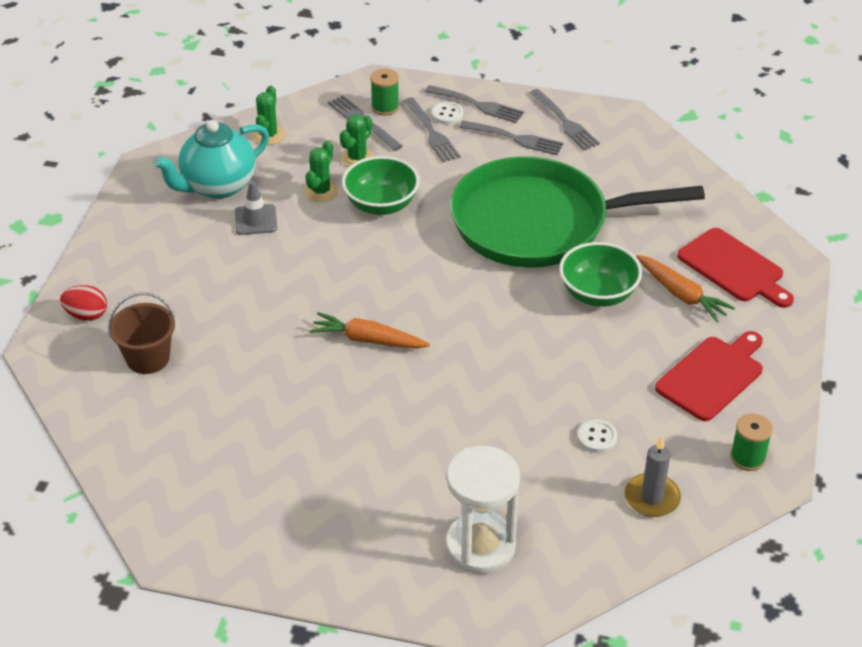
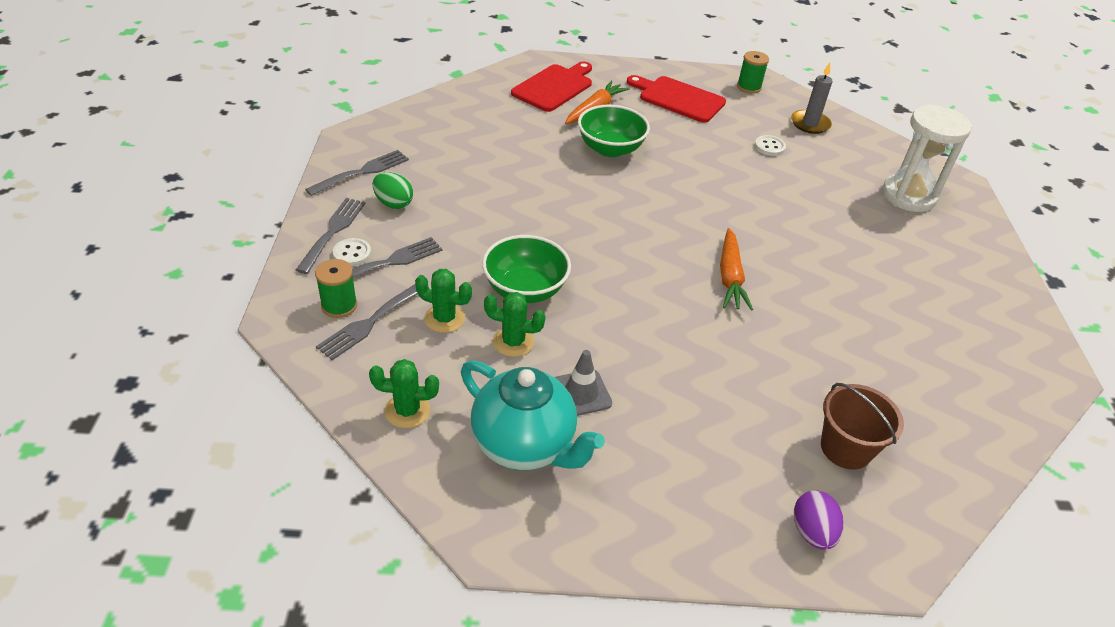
camera: 105 degrees left, 0 degrees up
red egg [60,285,107,321] -> purple egg [794,490,844,550]
green pan [450,156,705,268] -> none
grey fork [459,121,563,155] -> green egg [373,172,413,209]

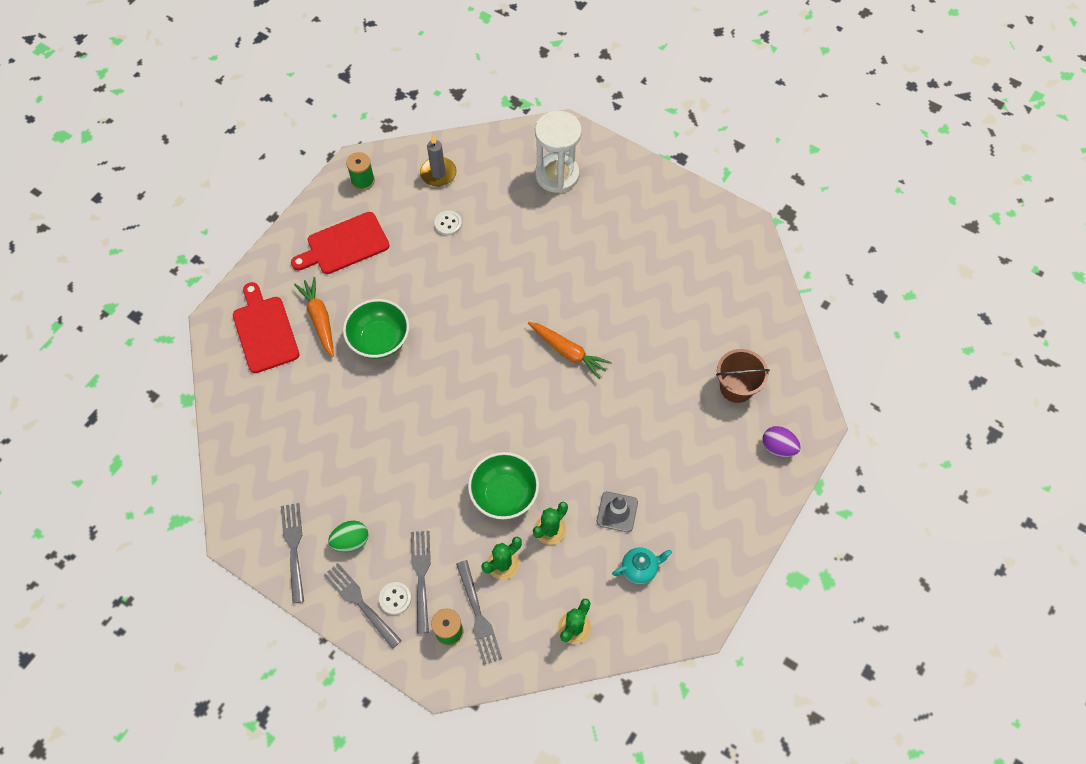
camera: 55 degrees left, 20 degrees up
turquoise teapot [461,360,605,470] -> turquoise teapot [612,547,672,584], size x0.50

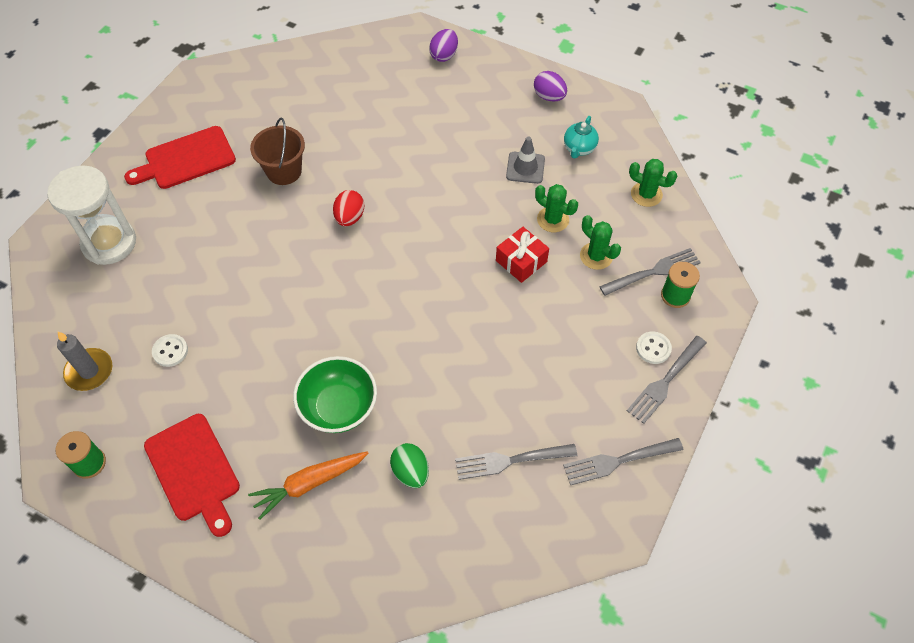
camera: 95 degrees left, 5 degrees down
red cutting board [233,282,299,373] -> red cutting board moved to [124,126,236,189]
green egg [328,521,369,552] -> green egg moved to [390,443,429,488]
grey fork [411,531,431,634] -> grey fork moved to [455,444,577,480]
green bowl [468,452,539,519] -> red gift [496,227,549,283]
orange carrot [528,322,612,379] -> red egg [333,190,364,226]
turquoise teapot [612,547,672,584] -> turquoise teapot turned 135 degrees counterclockwise [564,116,599,159]
brown bucket [716,349,770,403] -> brown bucket moved to [250,118,305,185]
none -> purple egg [534,71,567,102]

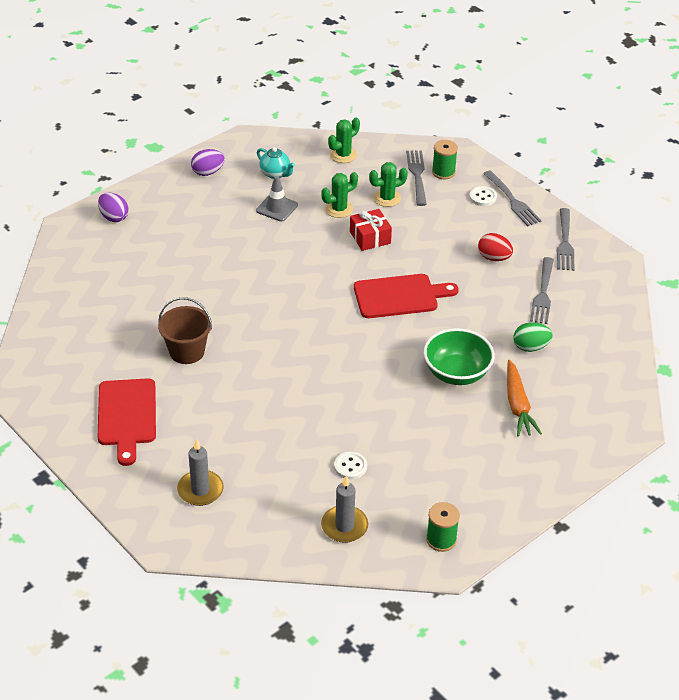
camera: 70 degrees left, 15 degrees down
white hourglass [47,165,136,265] -> grey candle [177,438,223,506]
red cutting board [144,414,240,537] -> red cutting board moved to [354,274,459,318]
red egg [333,190,364,226] -> red egg moved to [478,233,513,261]

